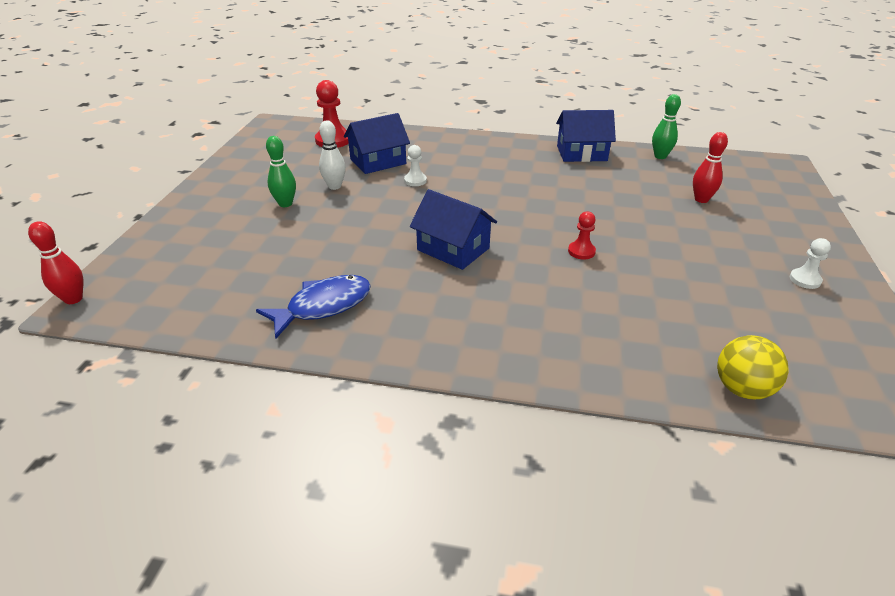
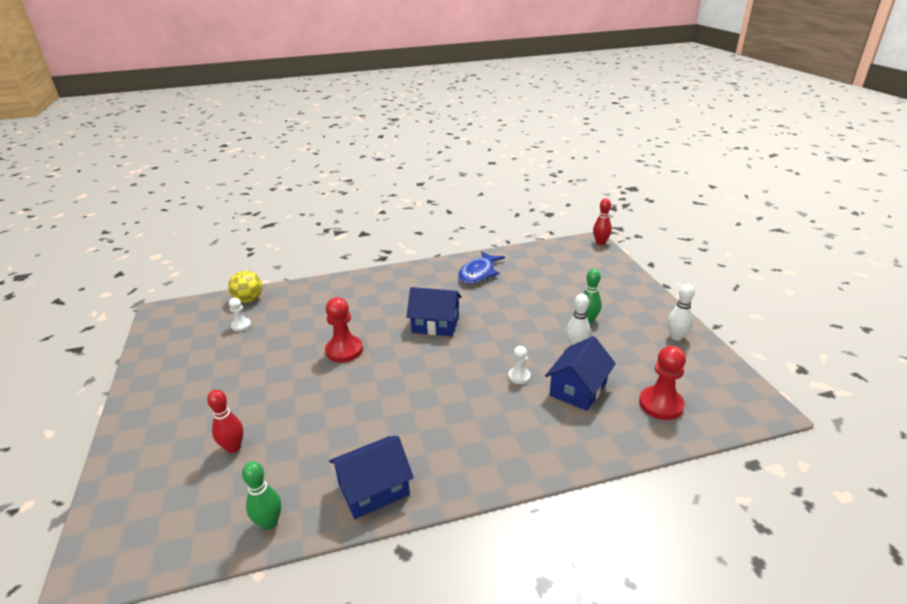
camera: 155 degrees right, 5 degrees down
red pawn [568,211,596,259] -> red pawn [325,297,363,362], size x1.77
white pawn [790,238,831,289] -> white pawn moved to [229,298,251,332]
none -> white bowling pin [668,284,695,341]

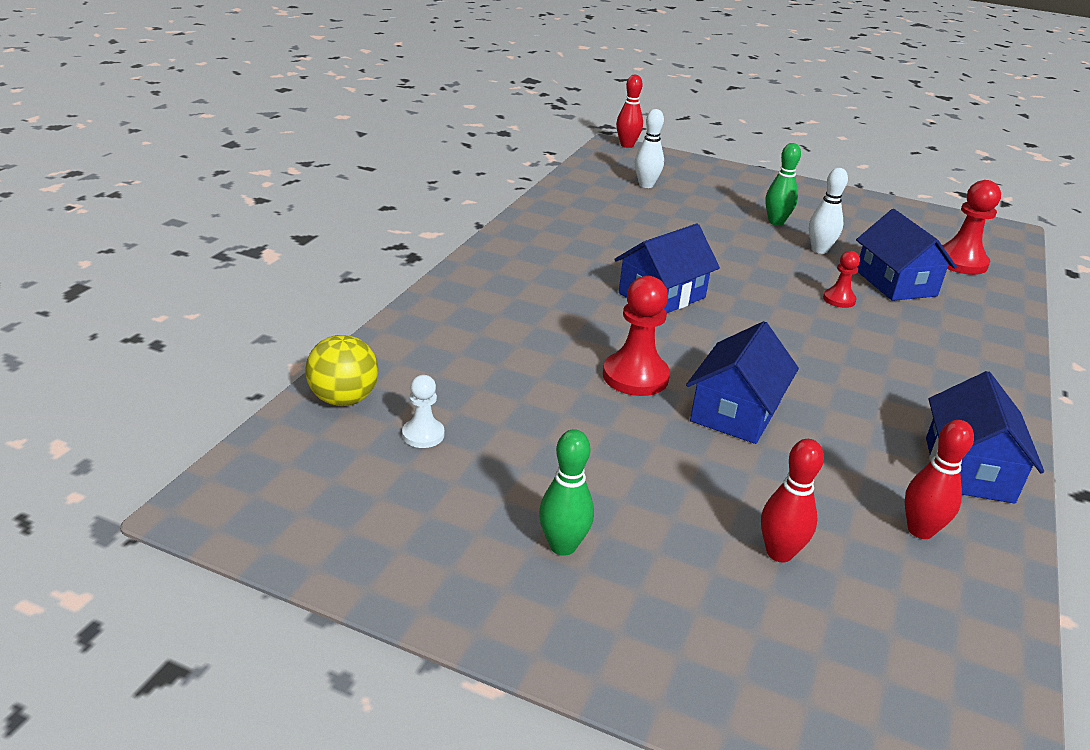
camera: 55 degrees left, 0 degrees up
green bowling pin [242,461,281,530] -> green bowling pin moved to [539,429,594,556]
blue fish [458,251,505,284] -> none
white pawn [508,346,531,384] -> red pawn [823,251,860,308]
white bowling pin [668,284,695,341] -> white bowling pin moved to [635,109,664,188]
none -> blue house [686,321,799,444]
none -> red bowling pin [905,420,974,539]

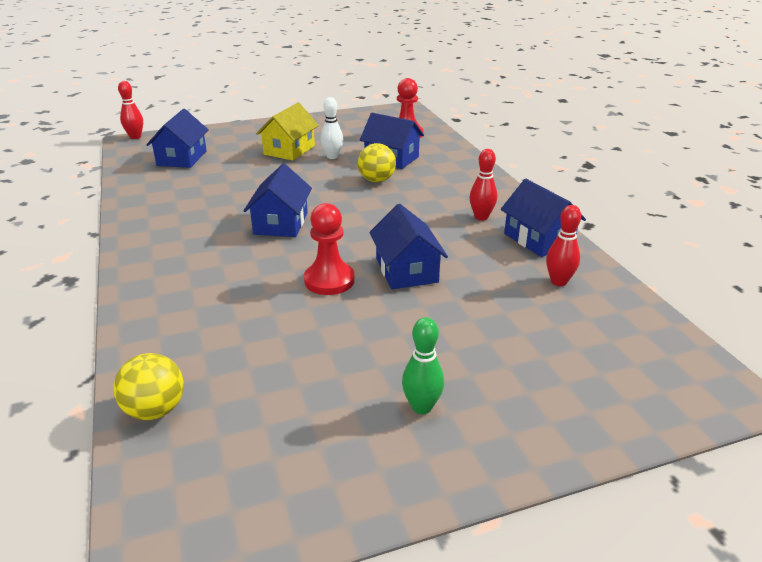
camera: 40 degrees left, 0 degrees up
white pawn [402,375,445,448] -> none
white bowling pin [635,109,664,188] -> blue house [146,109,209,168]
red bowling pin [761,439,824,562] -> red bowling pin moved to [470,149,497,221]
green bowling pin [765,143,801,226] -> yellow house [256,103,319,161]
red pawn [823,251,860,308] -> yellow ball [358,143,396,182]

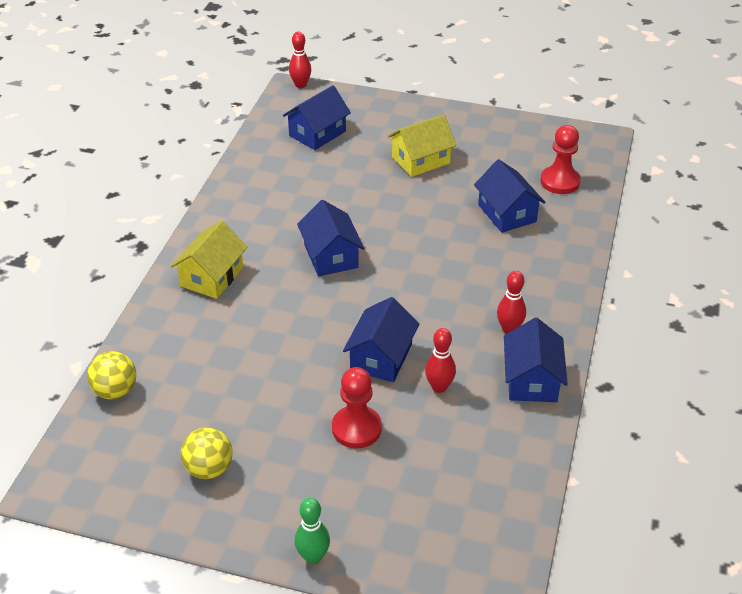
camera: 35 degrees right, 10 degrees up
blue house [243,164,312,237] -> blue house turned 60 degrees counterclockwise [297,200,365,277]
red pawn [304,203,355,295] -> red pawn moved to [332,367,382,448]
white bowling pin [320,97,343,159] -> none
yellow ball [358,143,396,182] -> yellow ball moved to [181,427,233,479]
green bowling pin [402,317,444,414] -> green bowling pin moved to [294,498,330,564]
red bowling pin [546,205,581,286] -> red bowling pin moved to [425,328,456,393]
none -> yellow house [170,220,248,299]

